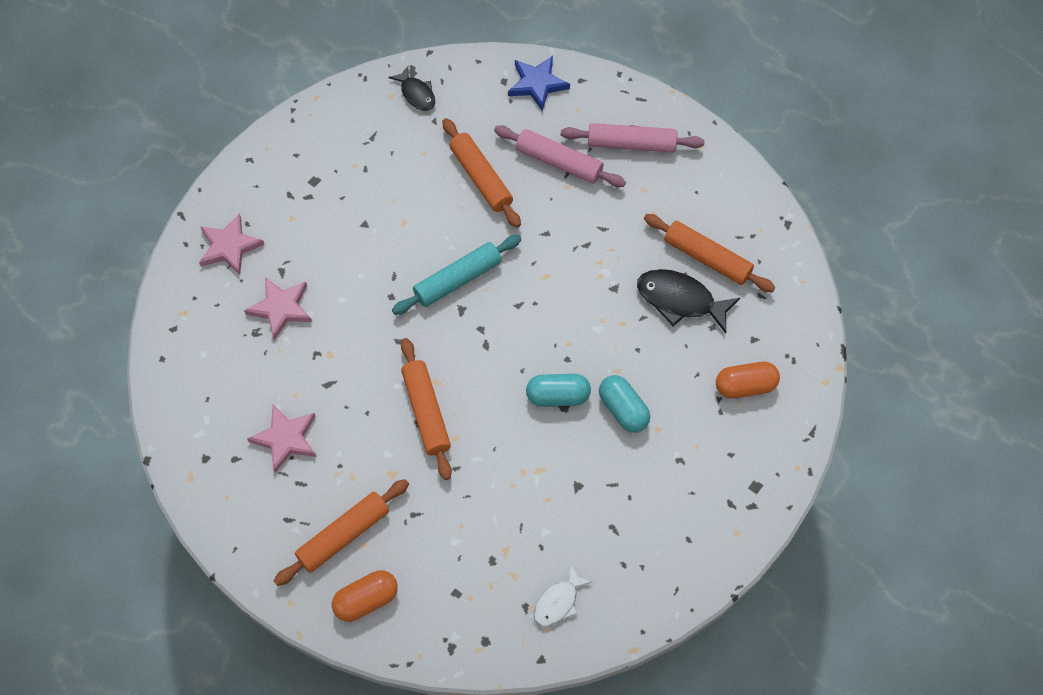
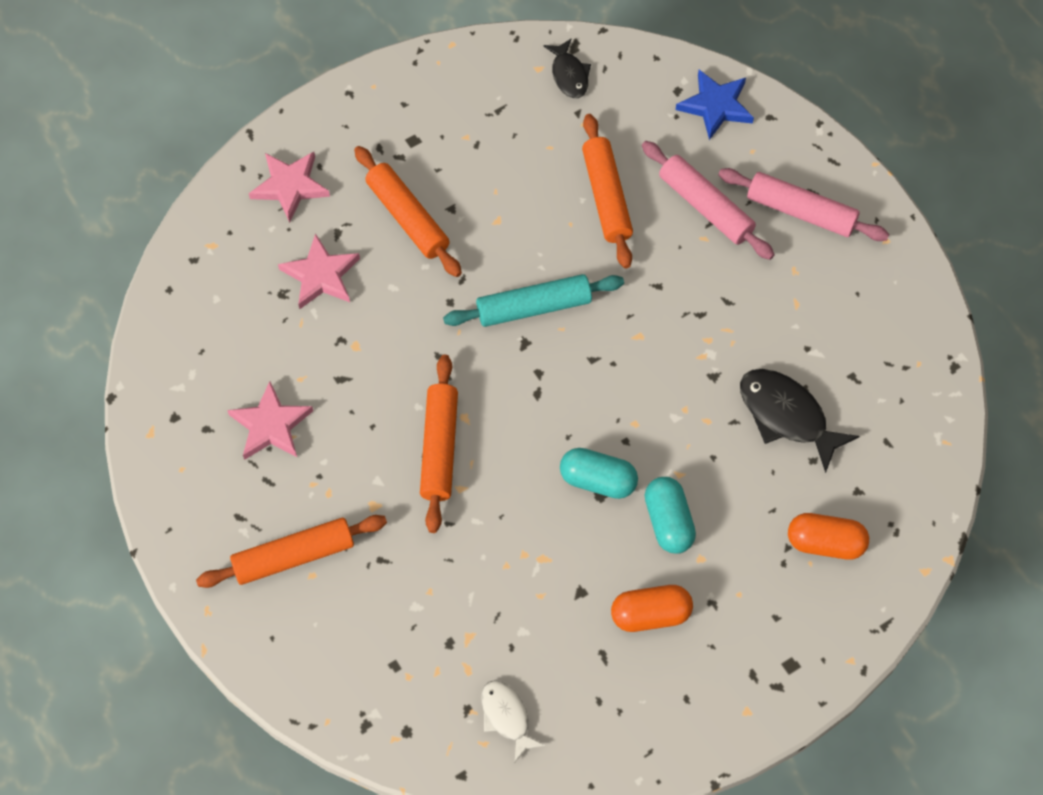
camera: 20 degrees right, 0 degrees up
orange capsule [332,570,398,622] -> orange capsule moved to [611,585,693,632]
white fish [534,565,592,627] -> white fish turned 90 degrees clockwise [481,680,545,762]
orange rolling pin [644,214,775,293] -> orange rolling pin moved to [354,146,462,277]

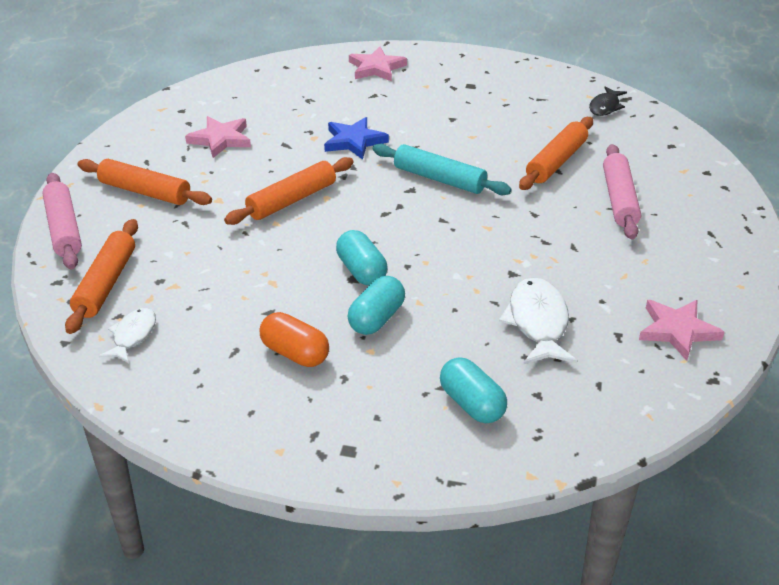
camera: 45 degrees right, 25 degrees down
pink star [278,233,360,309] -> pink star moved to [639,300,724,361]
orange rolling pin [354,146,462,277] -> orange rolling pin moved to [65,219,138,334]
blue star [676,70,754,140] -> blue star moved to [324,117,389,160]
pink rolling pin [718,168,889,241] -> pink rolling pin moved to [42,173,82,269]
black fish [740,369,859,473] -> white fish [499,278,577,365]
orange capsule [788,513,869,560] -> turquoise capsule [440,357,507,423]

